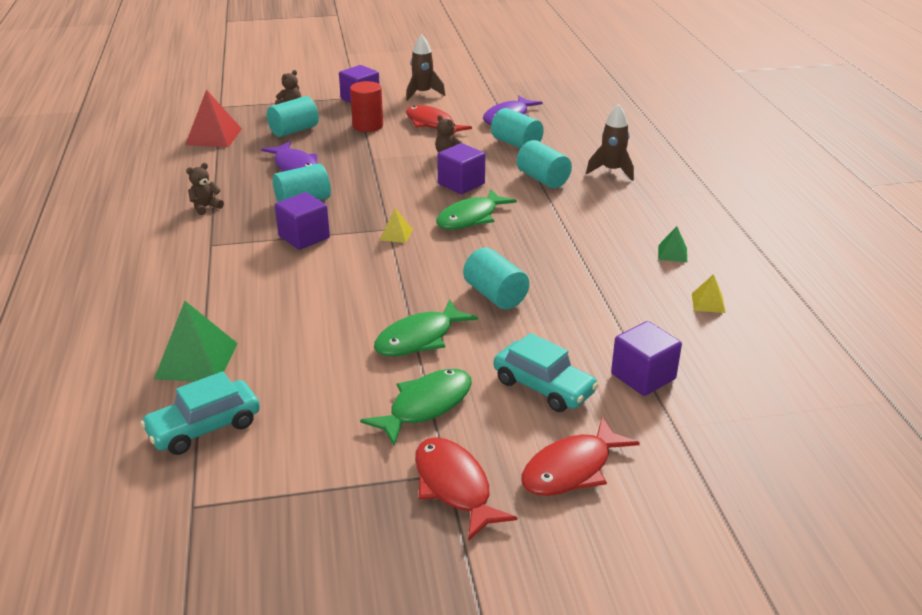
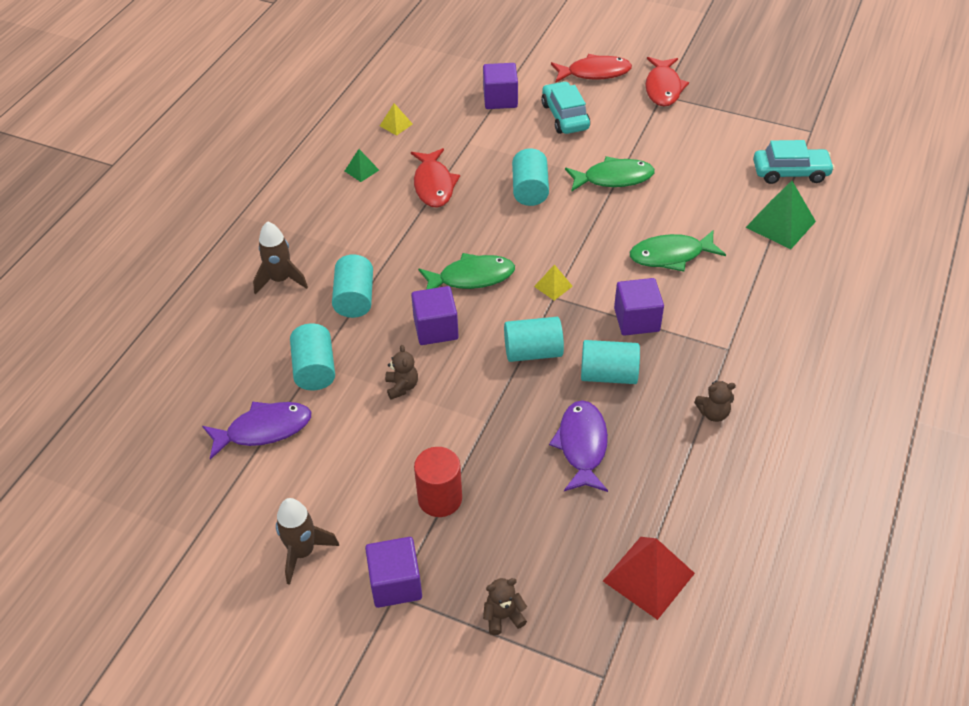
camera: 145 degrees left, 15 degrees up
turquoise cylinder [267,96,319,137] -> turquoise cylinder moved to [504,317,564,362]
green fish [360,369,472,446] -> green fish moved to [630,230,726,272]
red fish [406,105,472,135] -> red fish moved to [411,148,460,208]

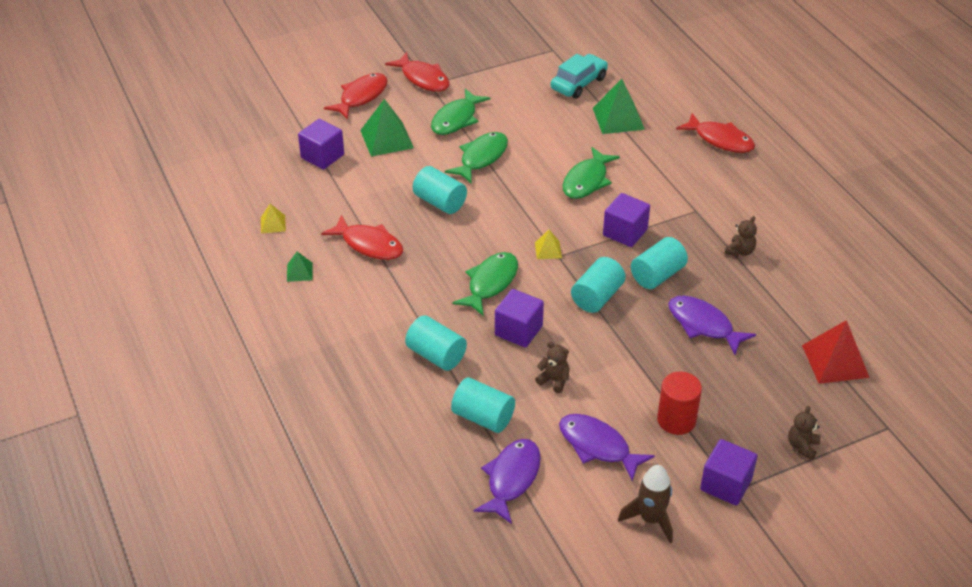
camera: 50 degrees left, 5 degrees down
brown rocket [253,221,308,295] -> none
turquoise car [541,81,590,134] -> green pyramid [360,99,414,157]
none -> green fish [431,89,490,135]
none -> purple fish [559,414,655,481]
none -> red fish [676,113,755,153]

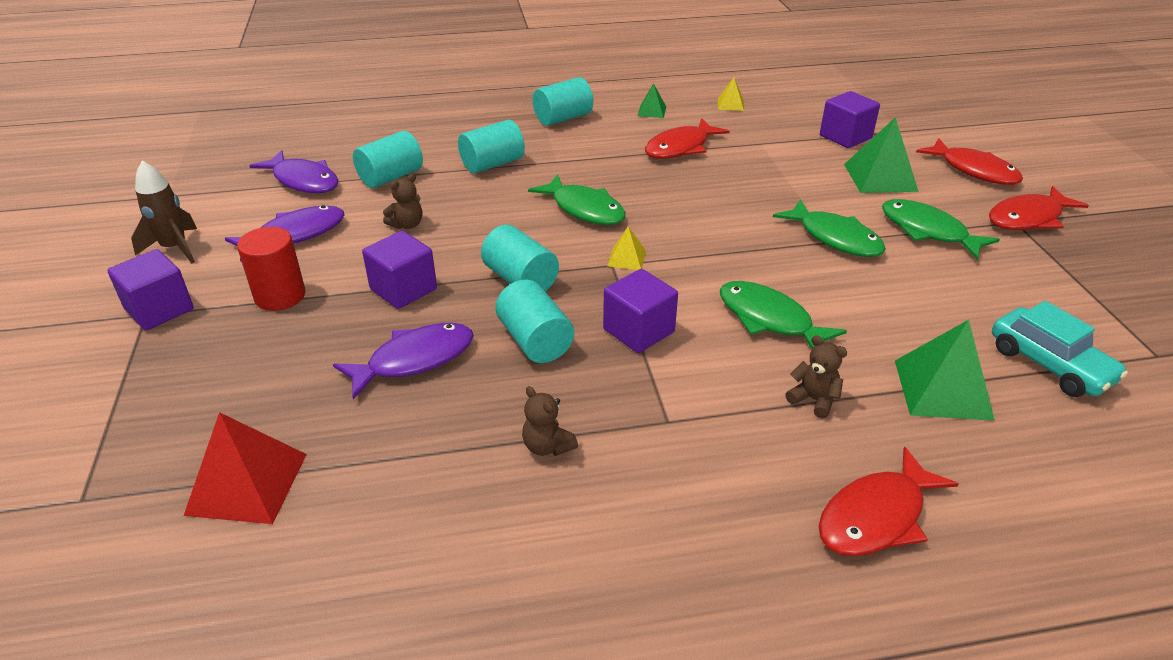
camera: 105 degrees right, 5 degrees down
turquoise cylinder [413,166,467,214] -> turquoise cylinder moved to [533,77,593,126]
purple cube [495,289,544,348] -> purple cube moved to [362,231,437,309]
brown teddy bear [788,406,821,460] -> brown teddy bear moved to [785,336,847,419]

